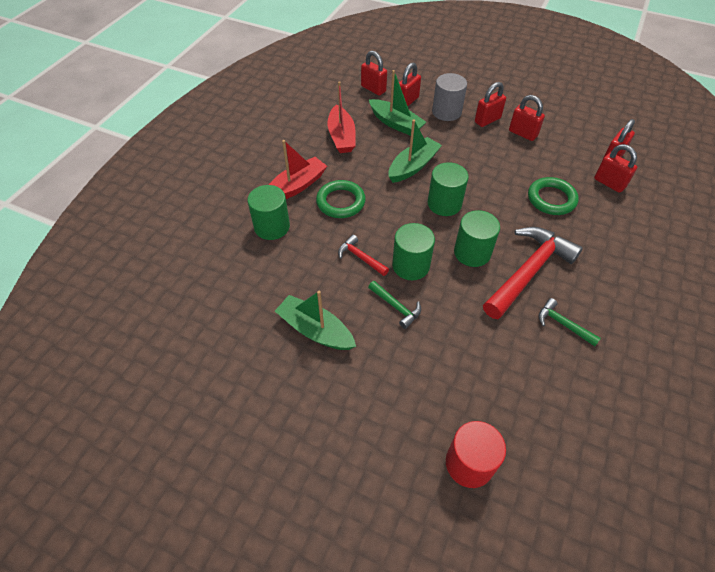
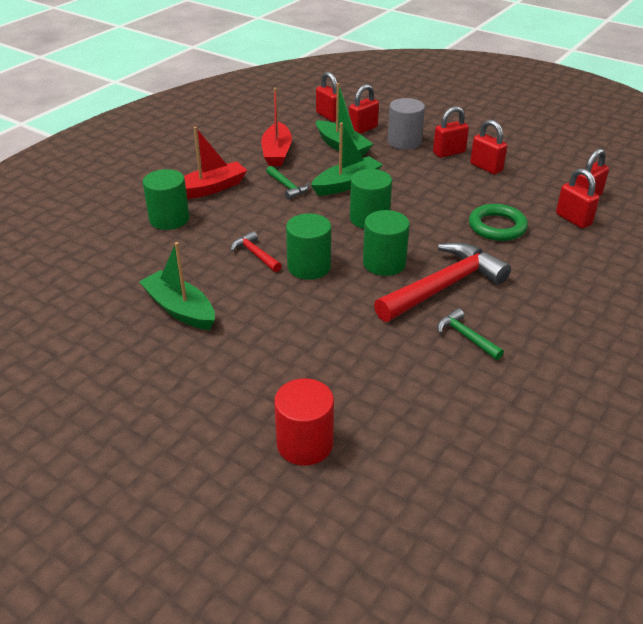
camera: 10 degrees right, 15 degrees down
green ring [316,180,366,218] -> none
green hammer [368,281,421,329] -> green hammer moved to [266,166,309,199]

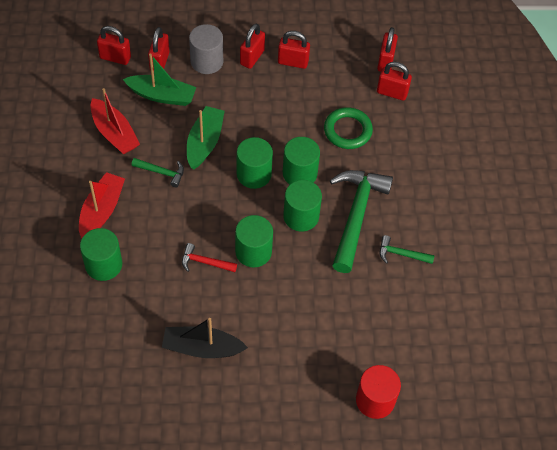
camera: 40 degrees left, 20 degrees up
green boat [139,242,215,330] -> black boat [162,318,248,358]
red hammer [374,242,511,322] -> green hammer [330,170,393,273]
none -> green cylinder [283,137,320,184]

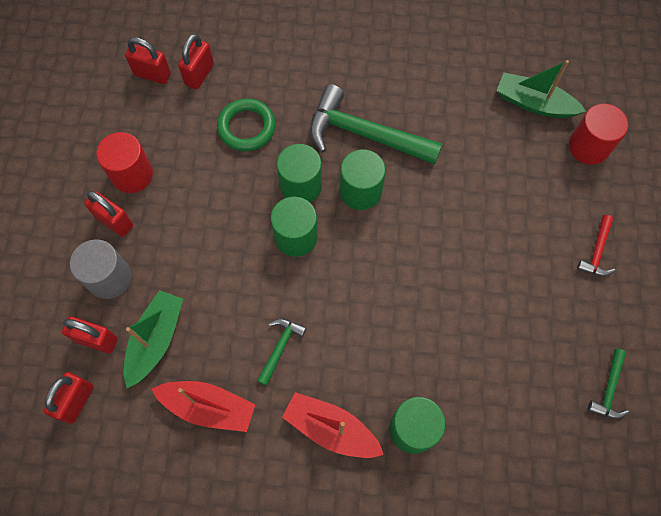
camera: 80 degrees left, 10 degrees up
red boat [90,88,140,154] -> red boat turned 45 degrees clockwise [151,381,255,432]
black boat [162,318,248,358] -> none
red hammer [182,243,237,272] -> red hammer moved to [577,215,615,276]
green boat [187,106,225,169] -> green boat moved to [496,60,586,118]
green cylinder [235,215,273,267] -> none
red padlock [278,31,310,69] -> red cylinder [96,132,153,193]
green hammer [380,235,435,264] -> green hammer moved to [588,349,629,419]

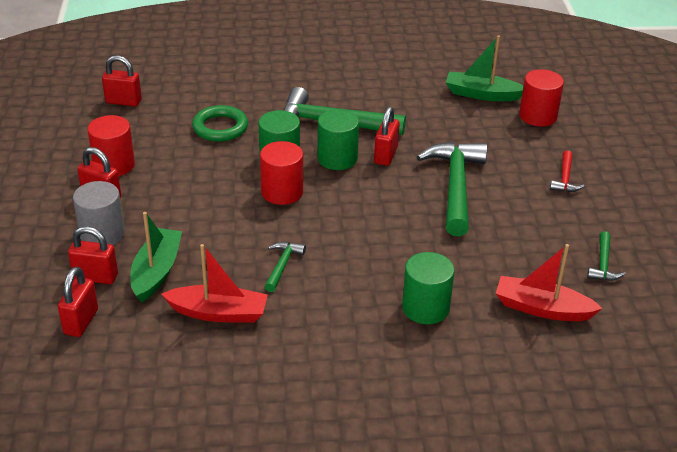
camera: 10 degrees left, 30 degrees down
red padlock [178,34,214,89] -> red padlock moved to [374,106,400,166]
green cylinder [271,197,318,257] -> red cylinder [260,141,303,205]
red boat [282,392,384,458] -> red boat moved to [496,244,603,321]
none -> green hammer [417,142,487,236]

